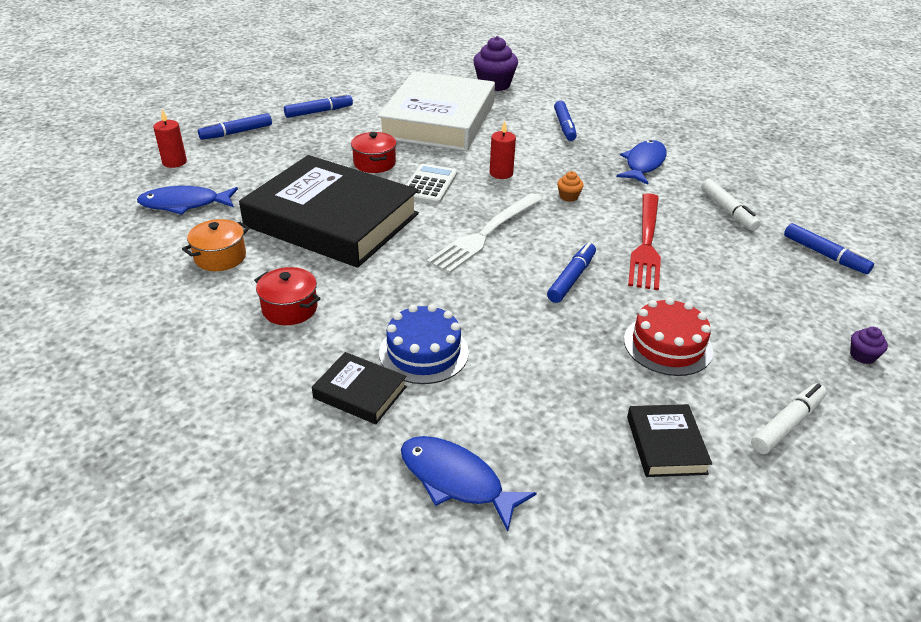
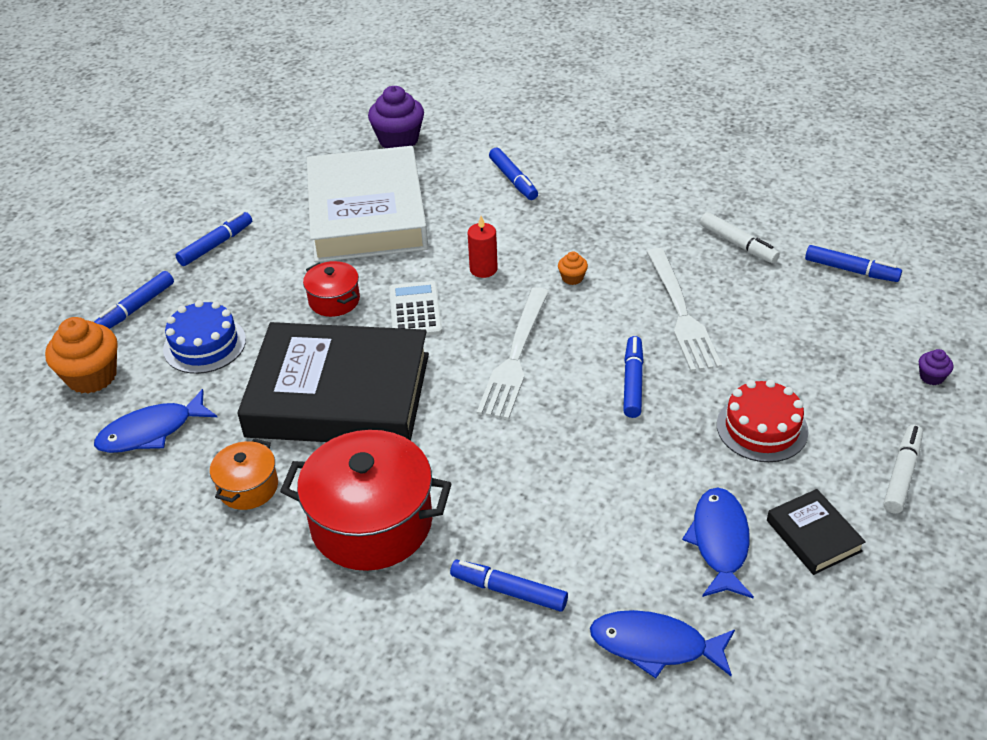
camera: 20 degrees left, 5 degrees up
red candle [153,109,187,168] -> orange cupcake [45,317,118,394]
red pot [254,267,321,325] -> red pot [280,430,452,571], size x1.96
black book [312,352,407,424] -> blue marker [450,560,568,612]
blue cake [379,304,469,384] -> blue cake moved to [163,300,246,374]
blue fish [617,140,667,185] -> blue fish moved to [682,488,754,598]
red fork [628,193,661,290] -> white fork [647,248,722,372]

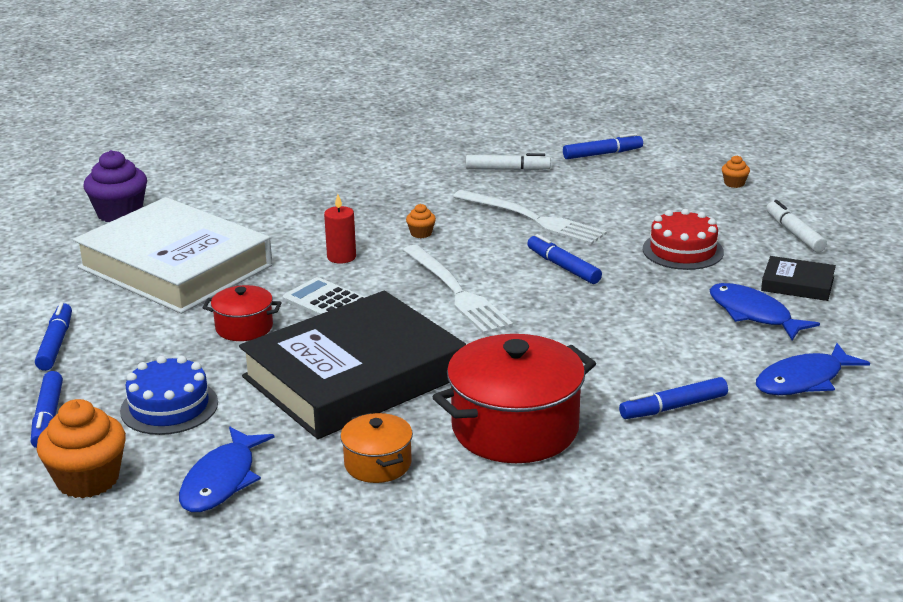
camera: 45 degrees left, 15 degrees down
blue marker [489,148,538,200] -> none
purple cupcake [919,349,953,385] -> orange cupcake [722,155,750,188]

